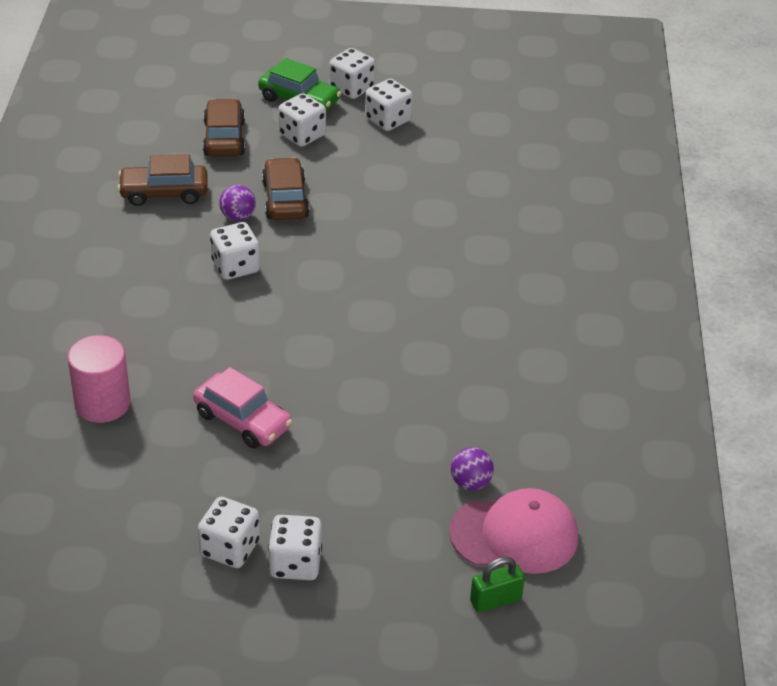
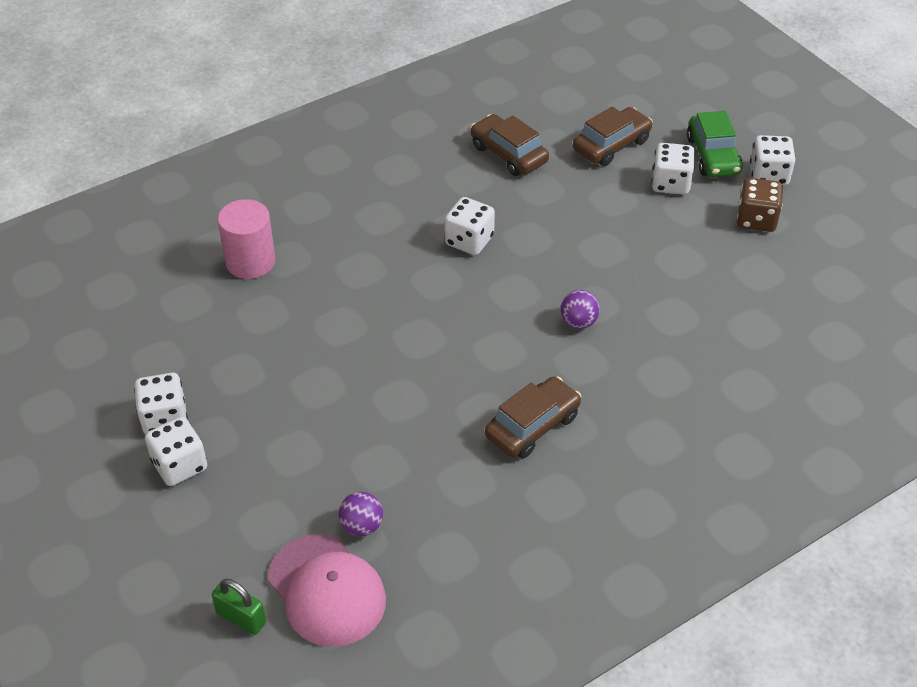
camera: 55 degrees right, 5 degrees up
pink car [193,367,292,449] -> none
purple ball [220,185,256,221] -> purple ball moved to [561,290,600,329]
brown car [262,157,310,220] -> brown car moved to [485,377,581,458]
white dice [365,79,413,131] -> brown dice [737,178,783,232]

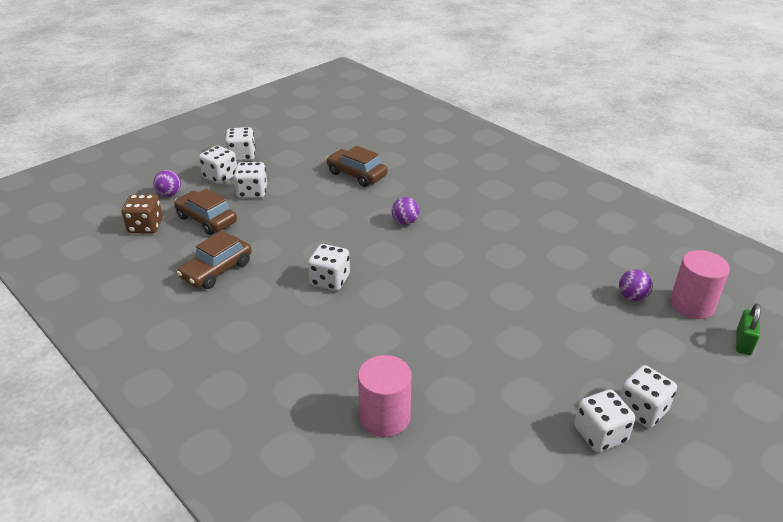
camera: 100 degrees left, 10 degrees down
pink cap [268,534,386,647] -> pink cylinder [670,250,730,319]
brown car [485,377,581,458] -> brown car moved to [326,146,388,187]
green car [687,111,743,177] -> white dice [199,146,237,184]
brown dice [737,178,783,232] -> brown dice moved to [122,194,163,234]
none -> purple ball [153,170,181,197]

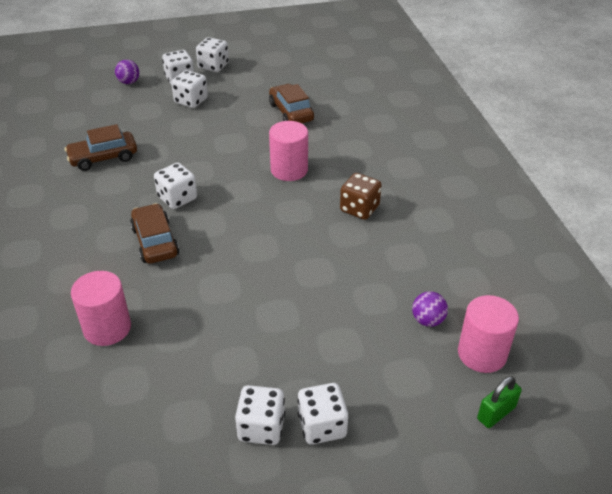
camera: 30 degrees right, 5 degrees up
brown dice [122,194,163,234] -> brown dice moved to [340,173,382,220]
brown car [174,189,237,235] -> brown car moved to [130,203,179,264]
purple ball [392,197,420,225] -> pink cylinder [269,121,308,181]

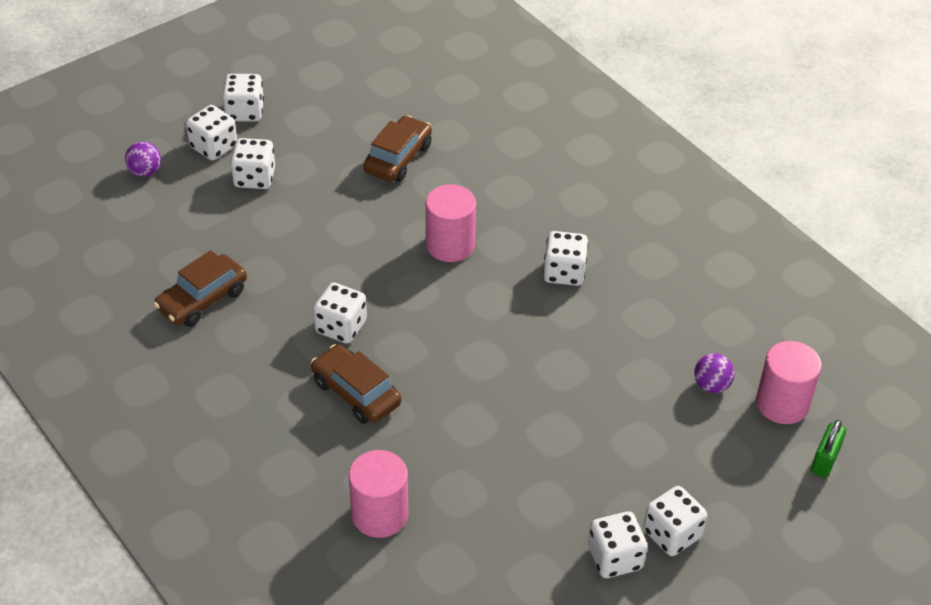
camera: 25 degrees left, 5 degrees up
brown car [269,84,314,123] -> brown car turned 75 degrees clockwise [364,115,432,182]
brown dice [340,173,382,220] -> white dice [543,231,588,286]

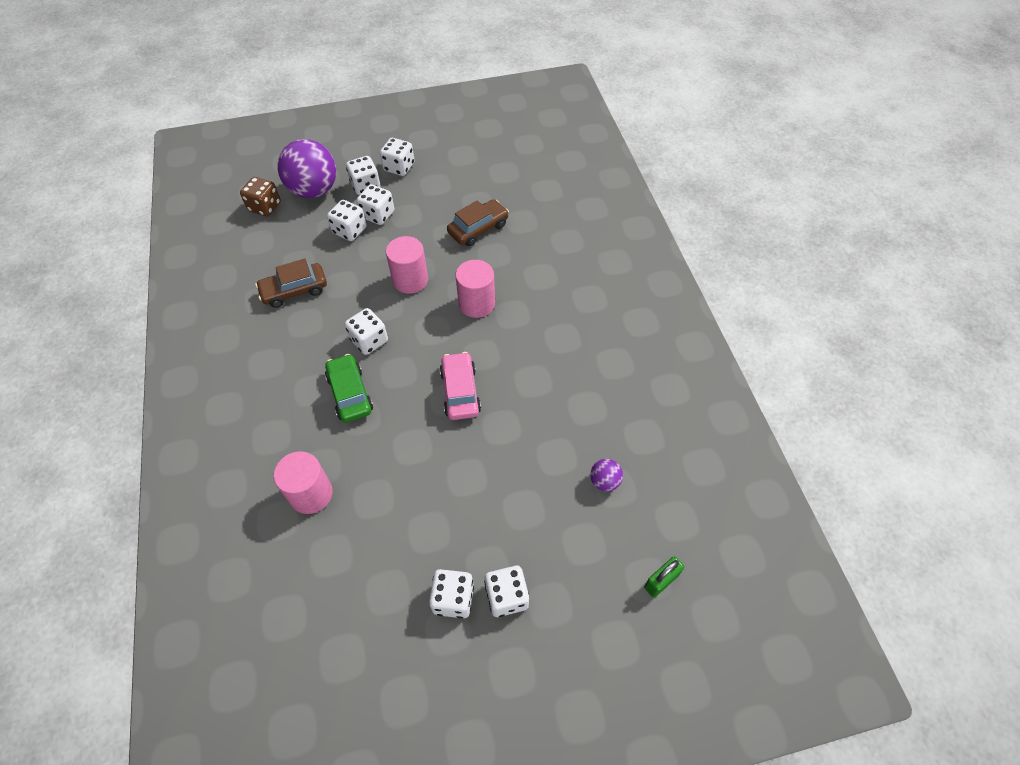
camera: 25 degrees right, 10 degrees up
purple ball [125,141,161,177] -> purple ball [277,139,336,198], size x2.27
brown car [311,344,401,424] -> green car [325,354,373,423]
white dice [543,231,588,286] -> white dice moved to [327,200,367,241]
pink cylinder [756,341,822,424] -> pink cylinder moved to [386,236,428,294]
none -> brown dice [240,177,281,216]
none -> pink car [440,352,481,420]

